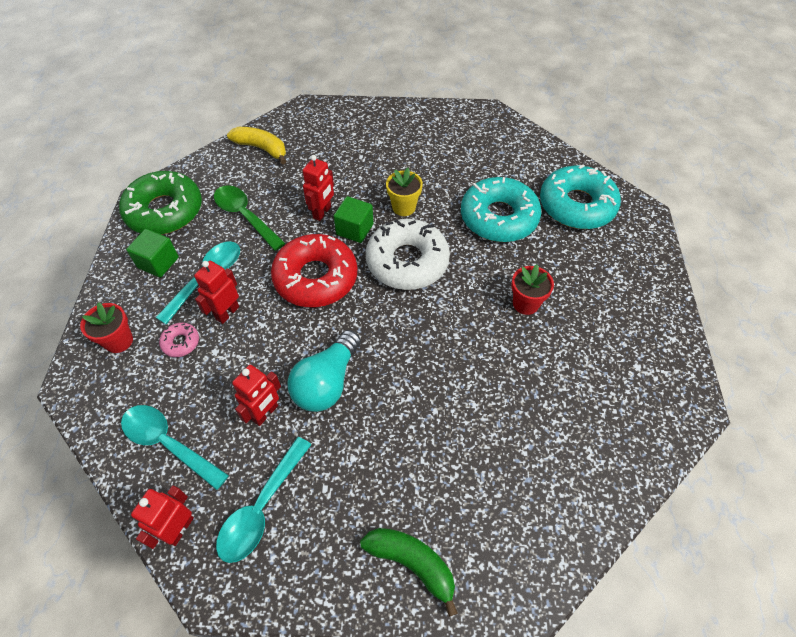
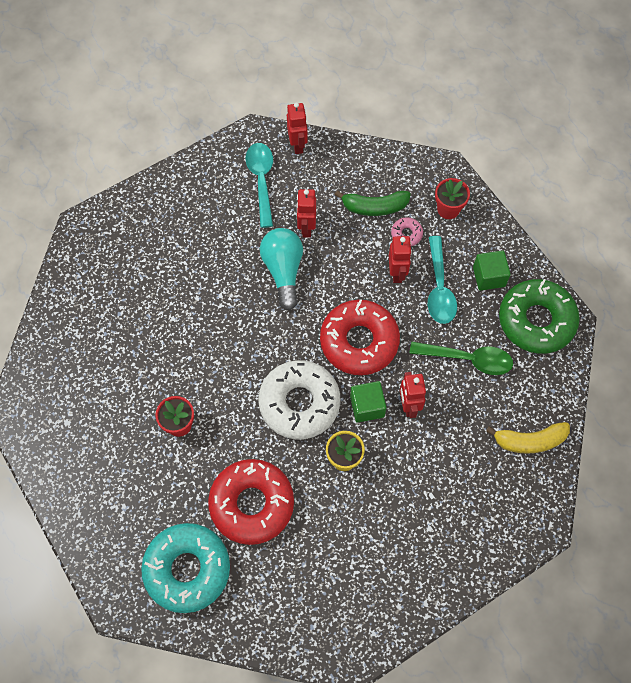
camera: 145 degrees right, 10 degrees up
turquoise spoon [121,405,229,490] -> none
green banana [360,528,458,617] -> green banana moved to [335,190,411,216]
turquoise donut [461,177,541,242] -> red donut [208,459,294,545]

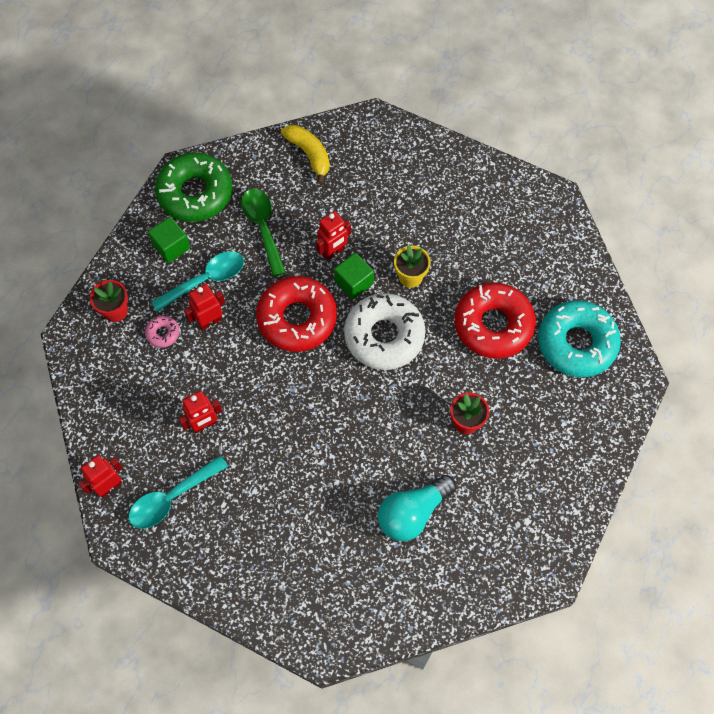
camera: 120 degrees left, 0 degrees up
turquoise light bulb [260,228,303,310] -> turquoise light bulb moved to [378,475,456,541]
green banana [335,190,411,216] -> none

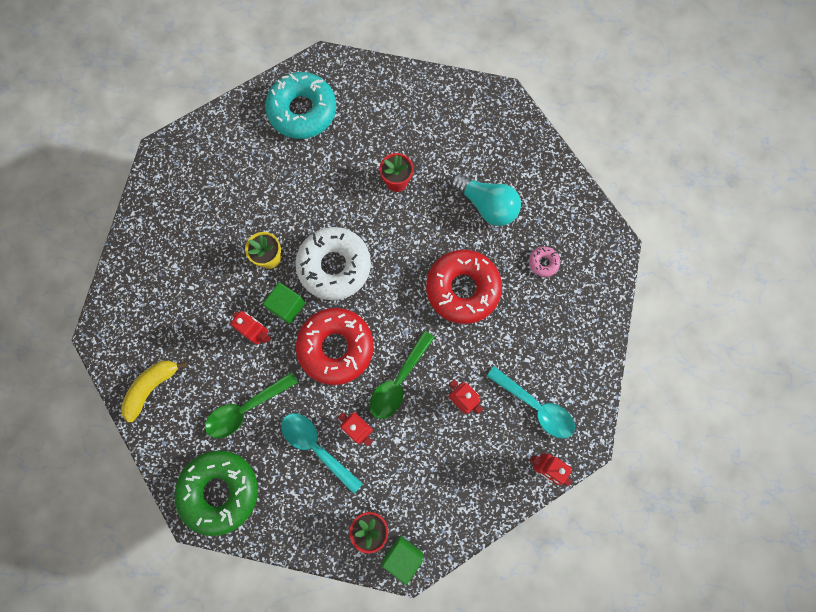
camera: 105 degrees left, 10 degrees up
pink donut [145,316,179,348] -> pink donut moved to [529,246,560,277]
green cube [148,217,190,263] -> green cube moved to [382,536,424,585]
red donut [455,283,536,359] -> red donut moved to [426,250,502,324]
none -> green spoon [370,331,435,419]

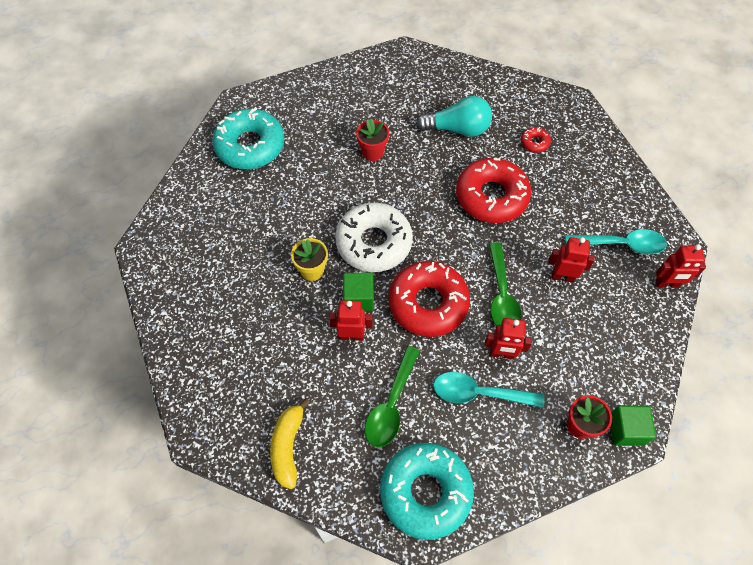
camera: 35 degrees left, 15 degrees down
green donut [174,450,258,536] -> turquoise donut [380,443,474,540]
pink donut [529,246,560,277] -> red donut [521,127,551,153]

